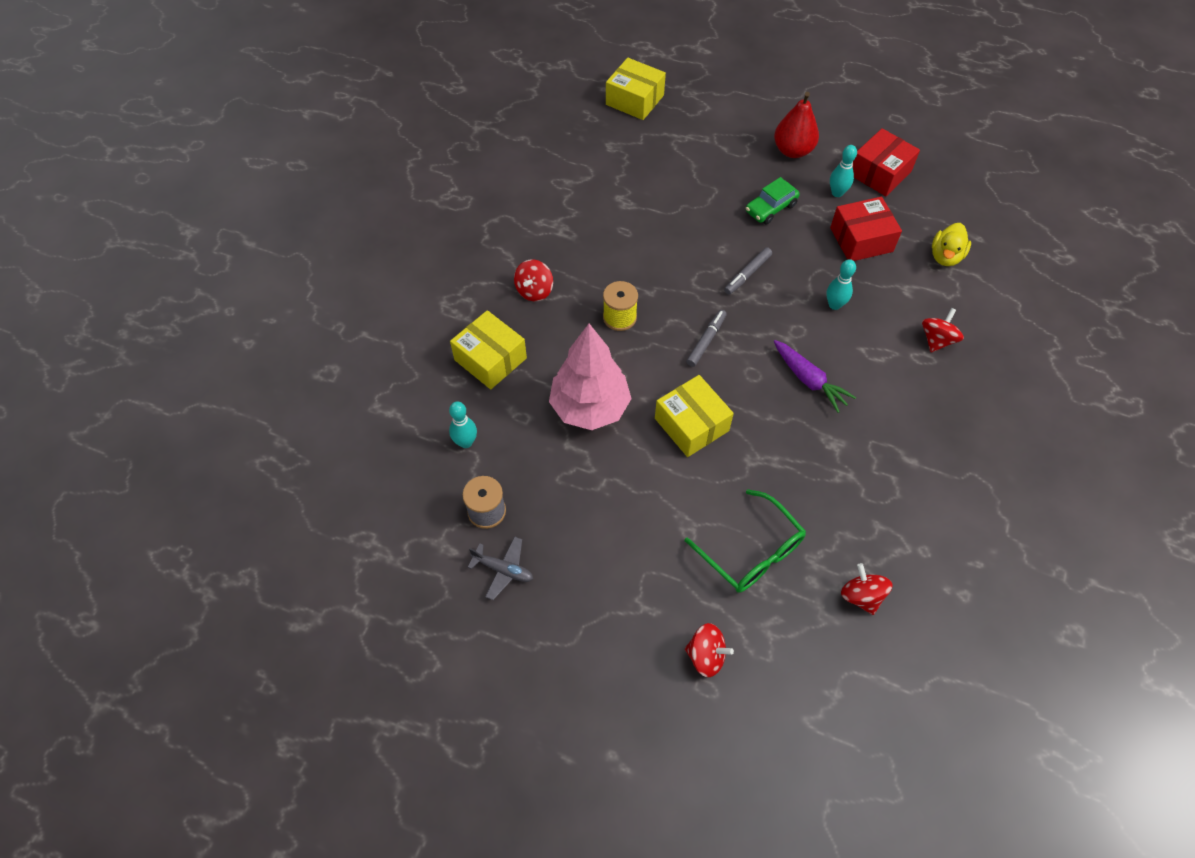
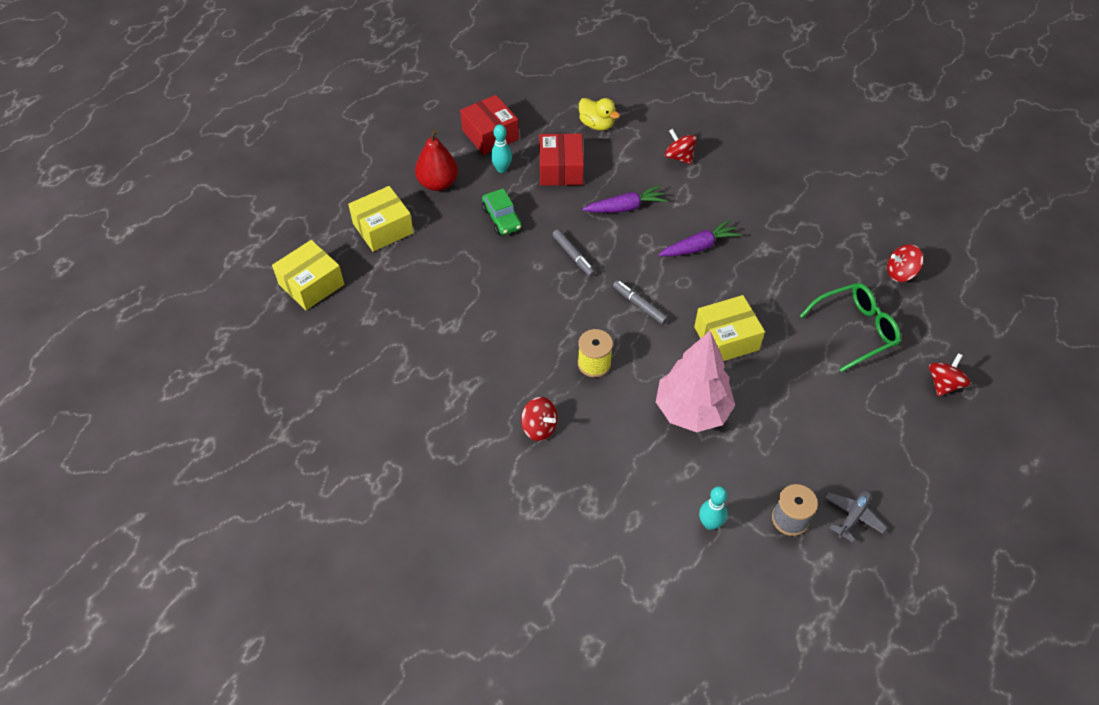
camera: 75 degrees left, 5 degrees down
yellow box [450,310,527,389] -> yellow box moved to [348,186,414,252]
turquoise bowling pin [826,259,856,310] -> purple carrot [583,185,668,213]

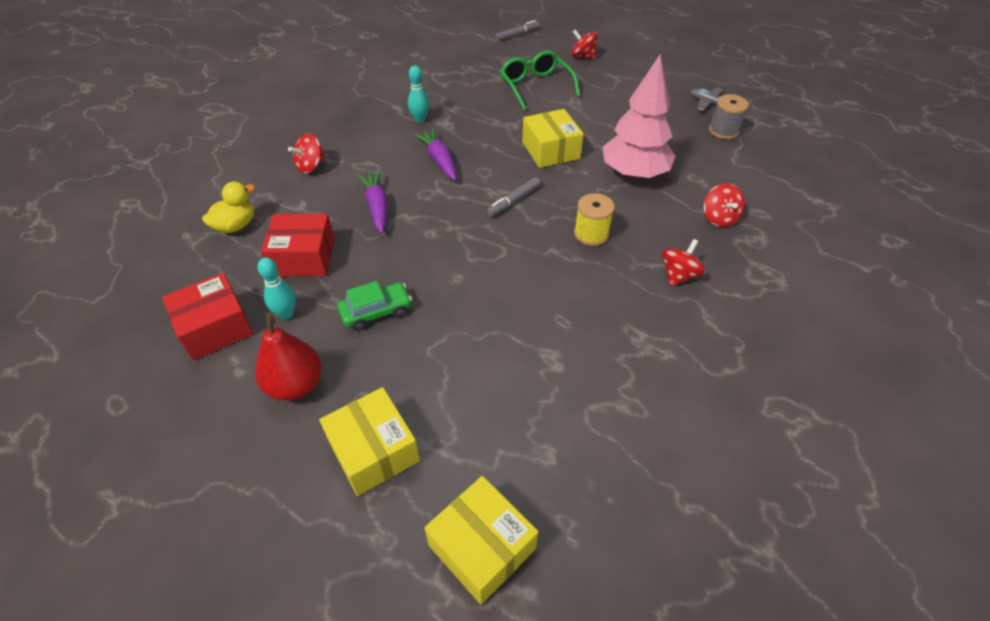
camera: 90 degrees left, 5 degrees down
grey marker [552,229,595,277] -> grey marker moved to [495,20,540,41]
turquoise bowling pin [699,486,728,530] -> turquoise bowling pin moved to [408,65,429,123]
red spinning top [887,244,924,282] -> red spinning top moved to [704,183,745,227]

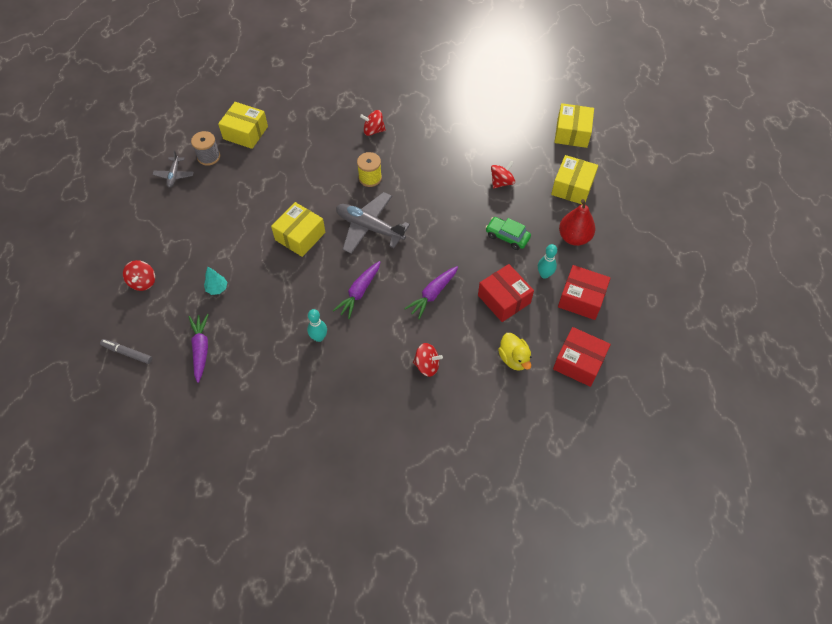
camera: 125 degrees left, 10 degrees up
yellow duck [202,182,255,233] -> yellow duck turned 120 degrees counterclockwise [498,333,531,371]
grey marker [487,177,541,216] -> grey plane [336,192,410,254]
green glasses [500,50,580,110] -> turquoise tree [204,267,227,295]
pink tree [603,55,675,179] -> none
red spinning top [704,183,745,227] -> red spinning top moved to [491,161,515,188]
none -> purple carrot [189,314,209,383]
none -> yellow box [218,102,268,149]
none -> red box [553,327,611,387]

